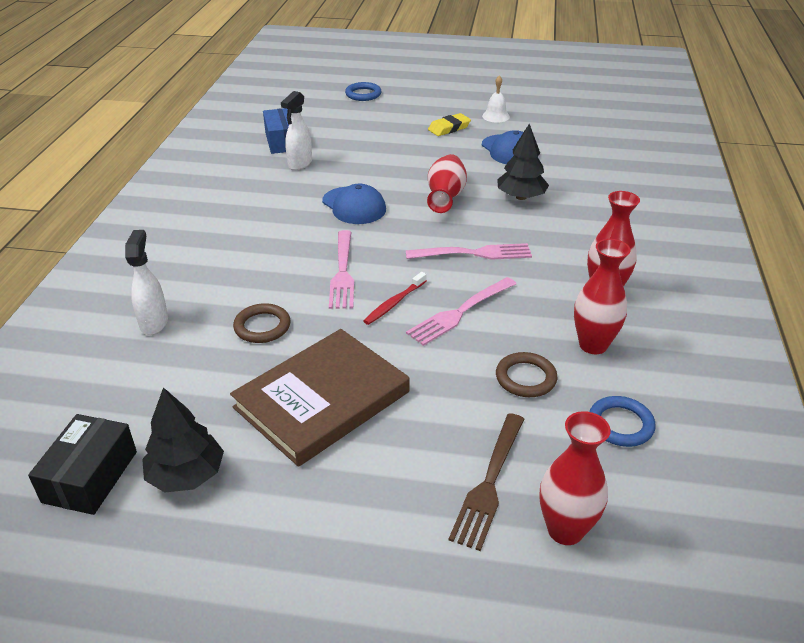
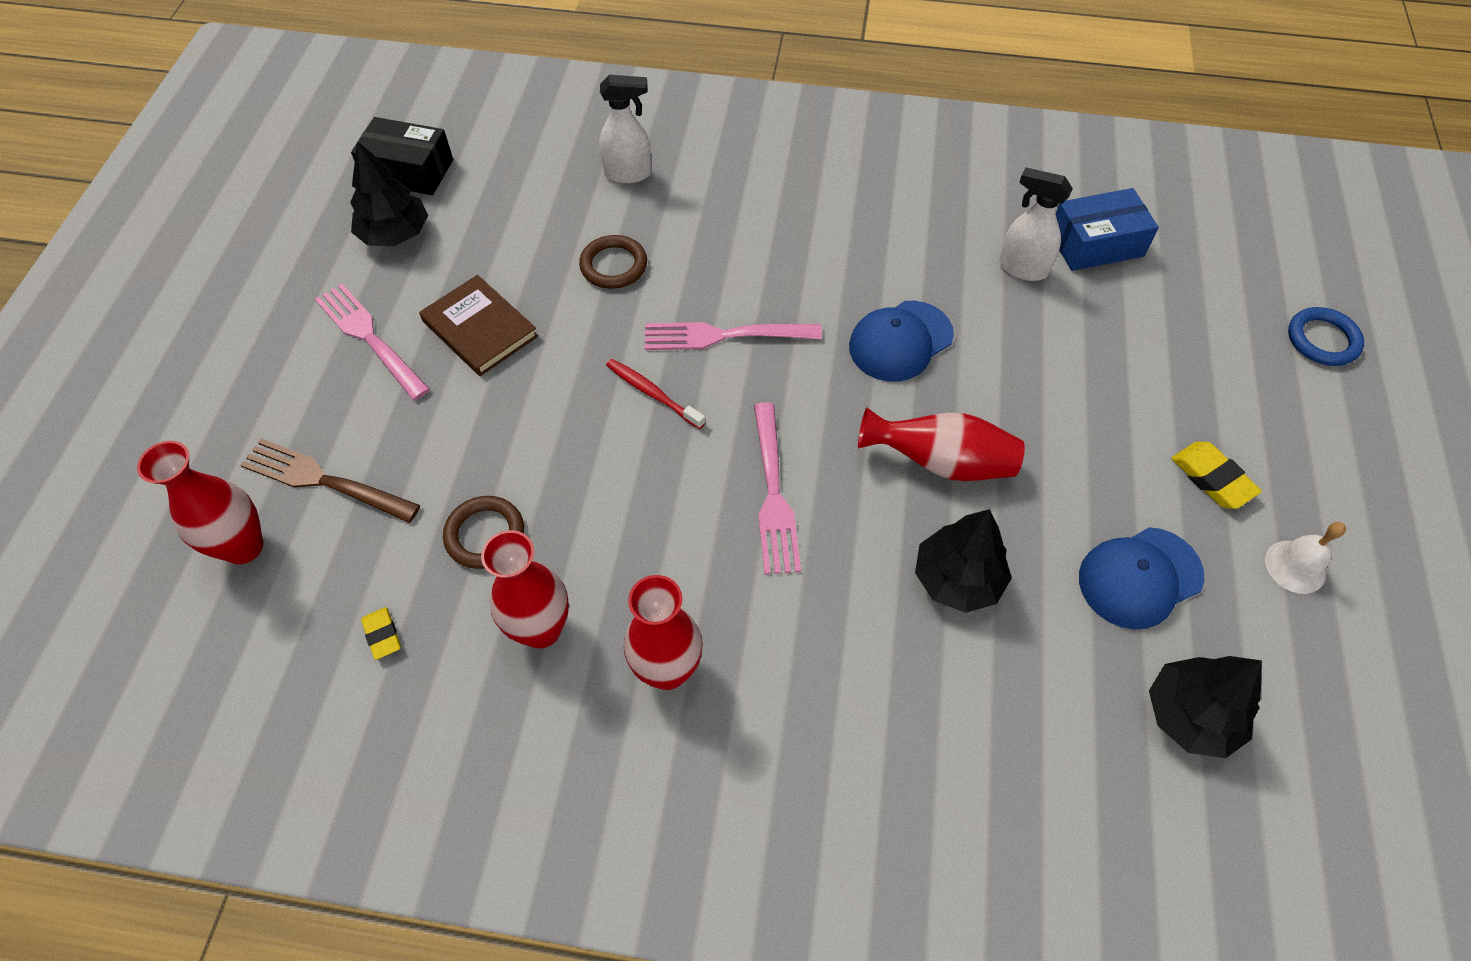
camera: 90 degrees right, 20 degrees up
brown book [230,329,410,467] -> brown book [419,275,538,376], size x0.61
pink fork [406,277,516,346] -> pink fork moved to [315,284,430,400]
blue ring [589,396,656,447] -> yellow eraser [361,607,401,660]
none -> black tree [1149,656,1262,758]

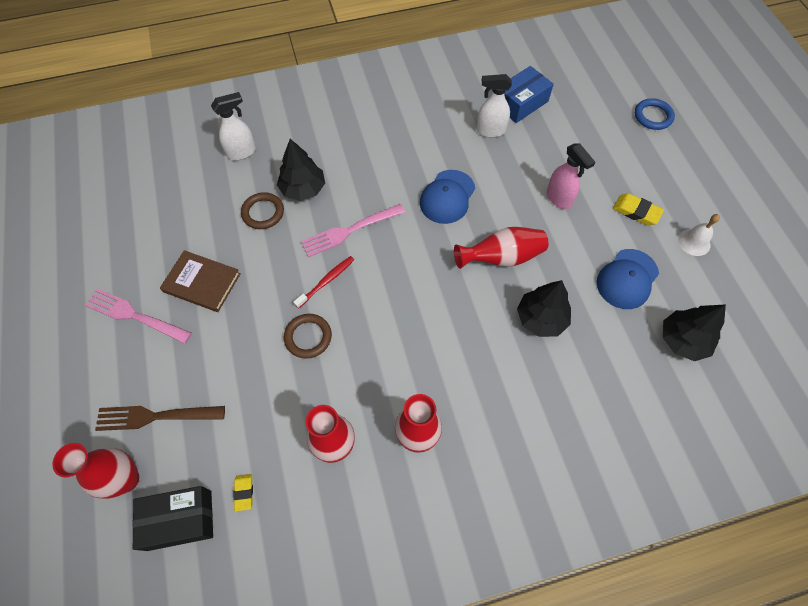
camera: 25 degrees left, 5 degrees up
black tree [350,141,428,246] -> black tree moved to [277,139,325,201]
black box [351,117,453,195] -> black box moved to [132,486,213,551]
yellow eraser [361,607,401,660] -> yellow eraser turned 45 degrees clockwise [233,474,253,511]
brown ring [443,496,524,569] -> brown ring moved to [284,314,332,359]
red toothbrush [606,359,705,429] -> red toothbrush turned 120 degrees clockwise [293,256,354,309]
pink fork [754,402,801,575] -> none
none -> pink spray bottle [547,143,595,209]

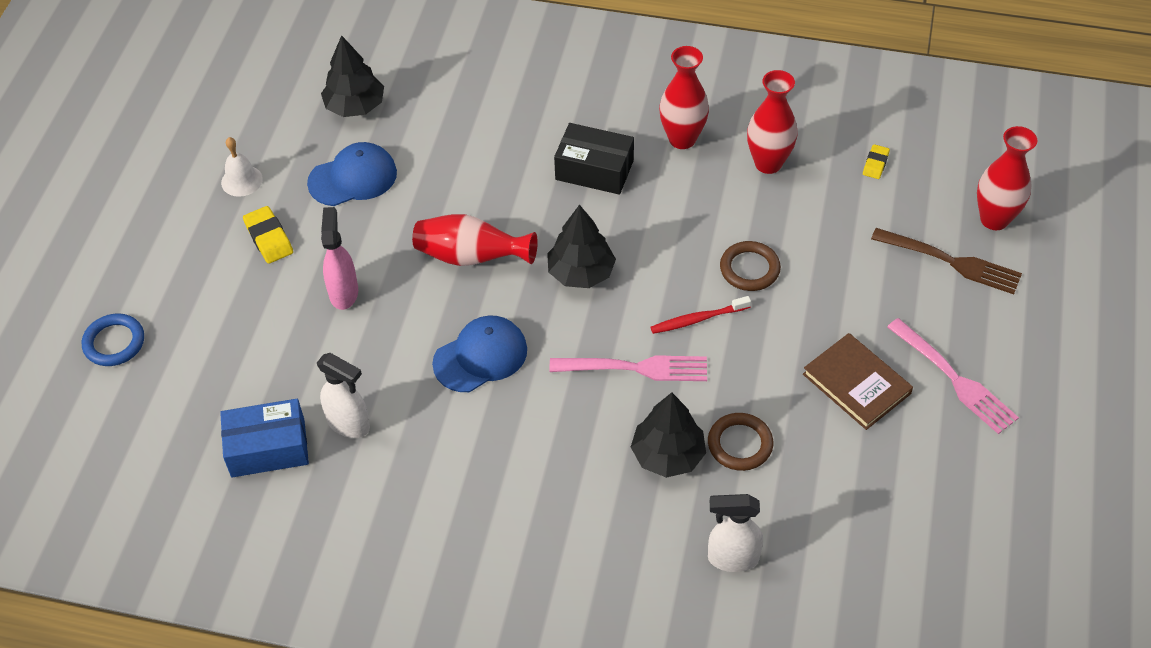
camera: 150 degrees left, 10 degrees down
black box [132,486,213,551] -> black box moved to [554,123,634,195]
black tree [517,280,571,337] -> black tree moved to [547,204,616,288]

